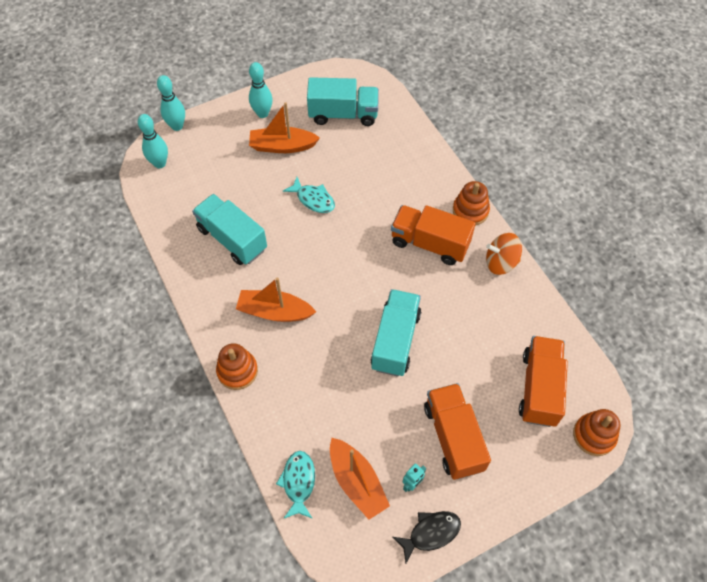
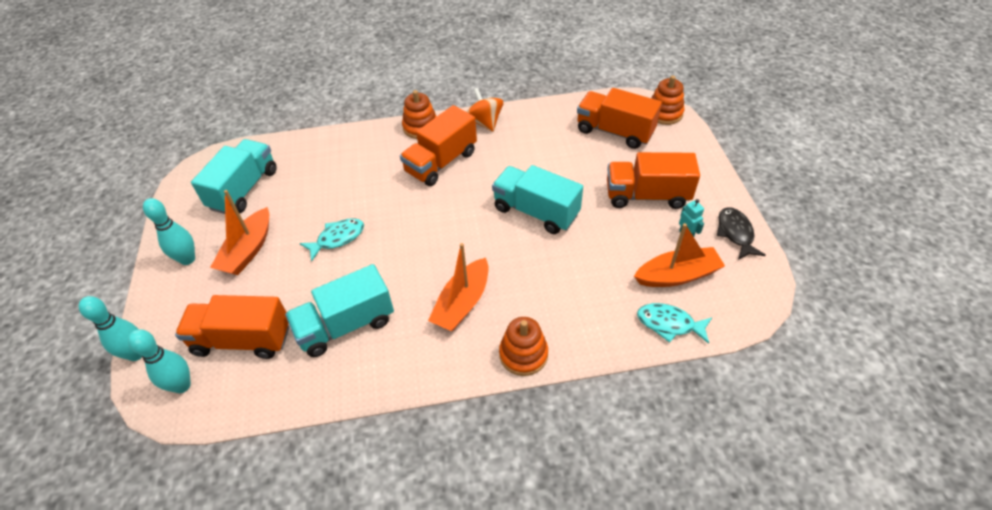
camera: 70 degrees left, 10 degrees down
orange spinning top [486,233,522,275] -> orange spinning top turned 135 degrees clockwise [467,88,503,132]
none -> orange truck [175,295,289,359]

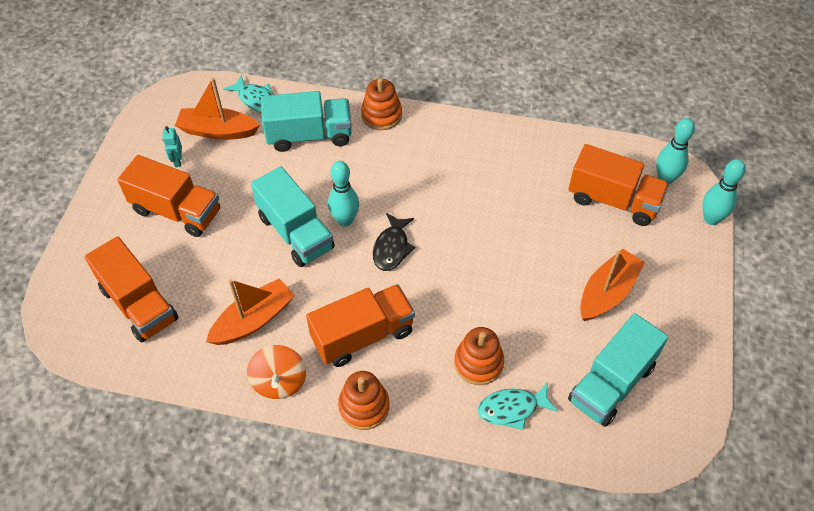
camera: 160 degrees left, 5 degrees up
turquoise bowling pin [143,198,195,265] -> turquoise bowling pin moved to [328,161,359,227]
turquoise truck [285,264,394,357] -> turquoise truck moved to [261,91,352,152]
turquoise fish [299,218,364,261] -> turquoise fish moved to [478,383,558,430]
orange boat [428,243,488,331] -> orange boat moved to [206,278,295,345]
orange stacking toy [652,75,685,125] -> orange stacking toy moved to [454,327,504,385]
black fish [717,207,766,260] -> black fish moved to [373,213,415,271]

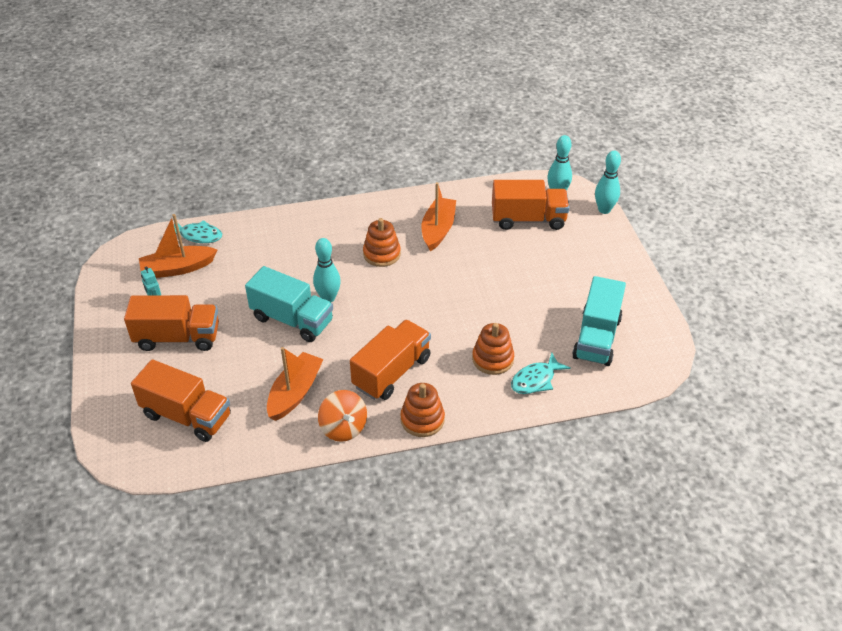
camera: 25 degrees left, 10 degrees down
turquoise truck [261,91,352,152] -> none
orange stacking toy [361,78,402,130] -> orange stacking toy moved to [363,218,401,267]
black fish [373,213,415,271] -> none
orange boat [580,249,645,321] -> orange boat moved to [421,182,456,251]

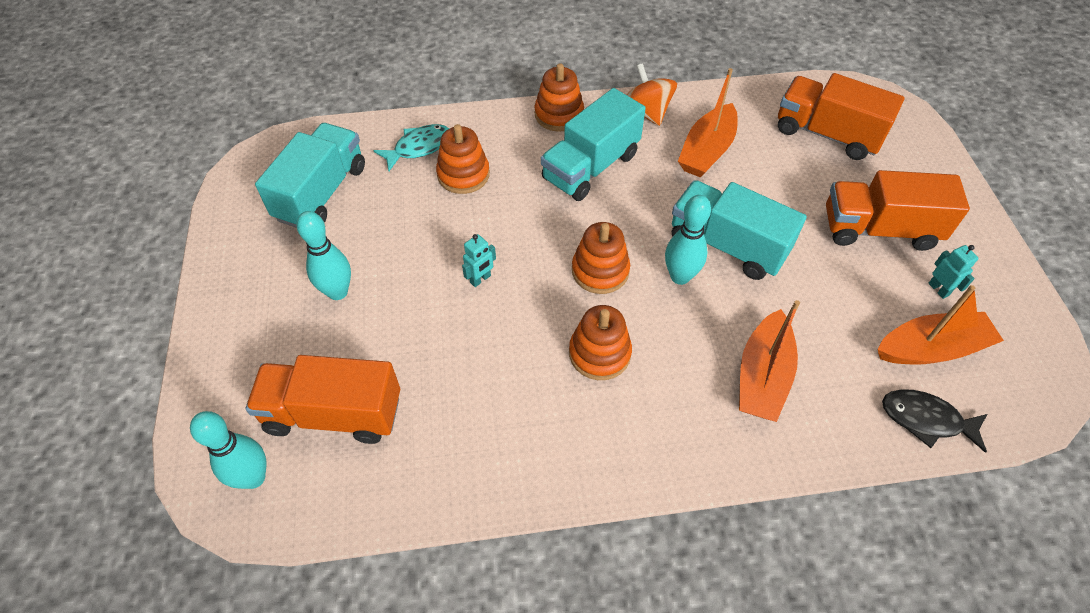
camera: 175 degrees left, 10 degrees up
turquoise fish [174,220,222,243] -> black fish [882,389,988,453]
orange truck [350,320,431,400] -> turquoise truck [541,88,646,201]
orange boat [421,182,456,251] -> orange boat moved to [739,300,800,422]
turquoise bowling pin [595,151,621,214] -> turquoise bowling pin moved to [297,211,351,300]
none -> turquoise robot [462,234,496,287]
none -> orange stacking toy [572,222,630,294]

